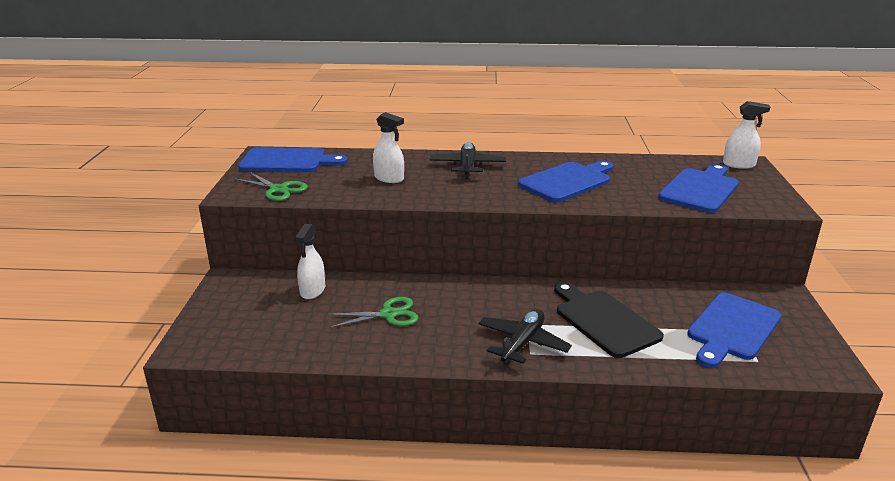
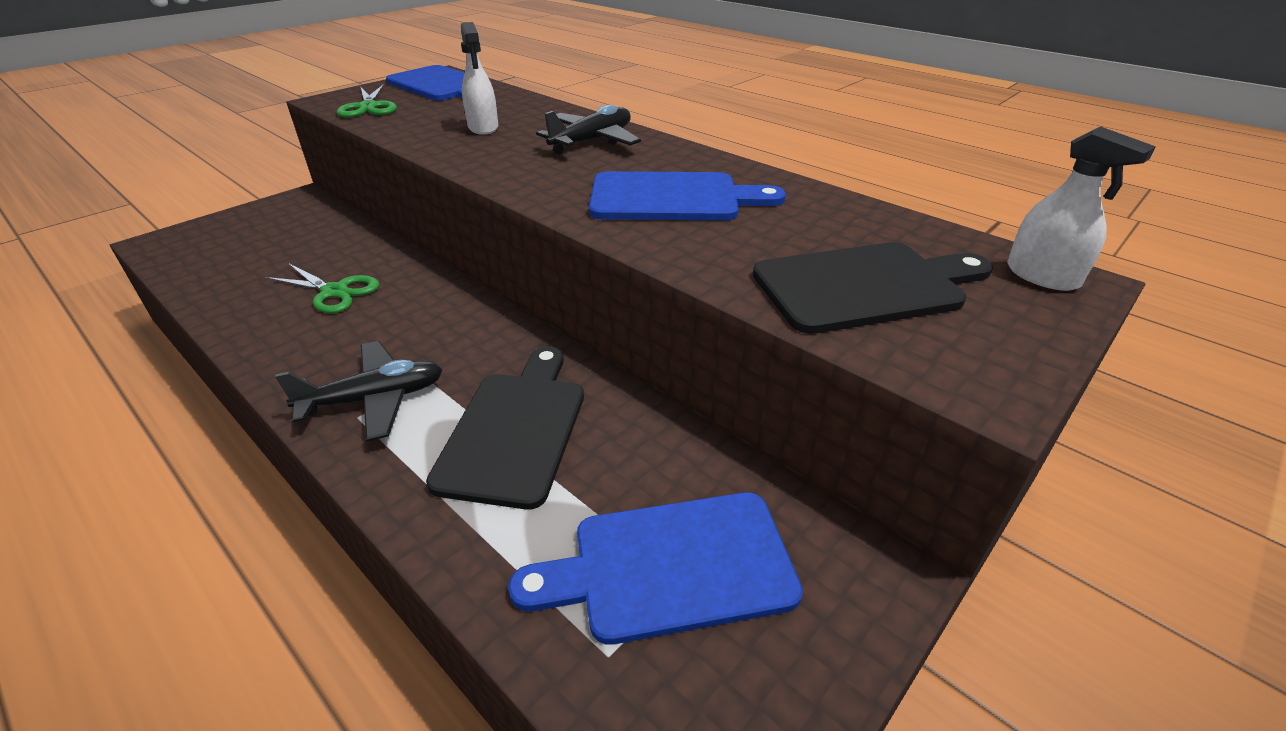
camera: 40 degrees right, 10 degrees up
white spray bottle [295,224,325,299] -> none
blue cutting board [658,164,739,213] -> black cutting board [753,242,993,334]

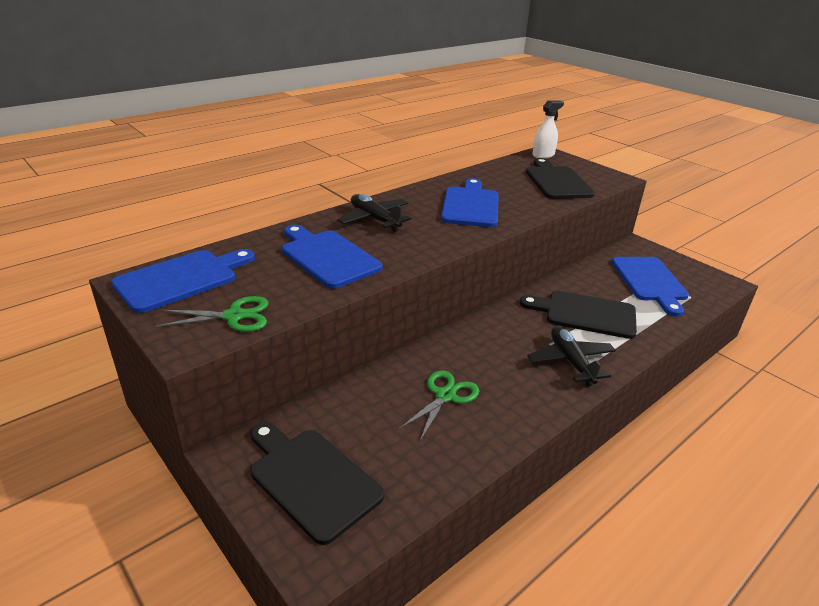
camera: 85 degrees left, 5 degrees down
white spray bottle [461,22,498,135] -> blue cutting board [282,225,383,289]
none -> black cutting board [250,423,384,545]

